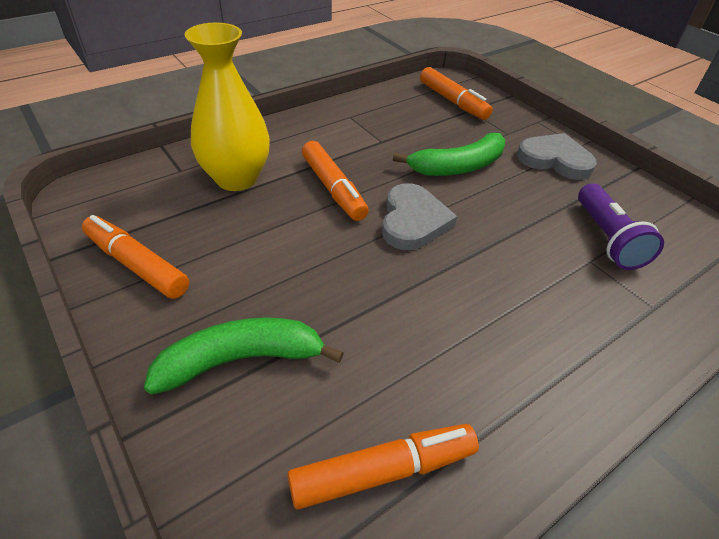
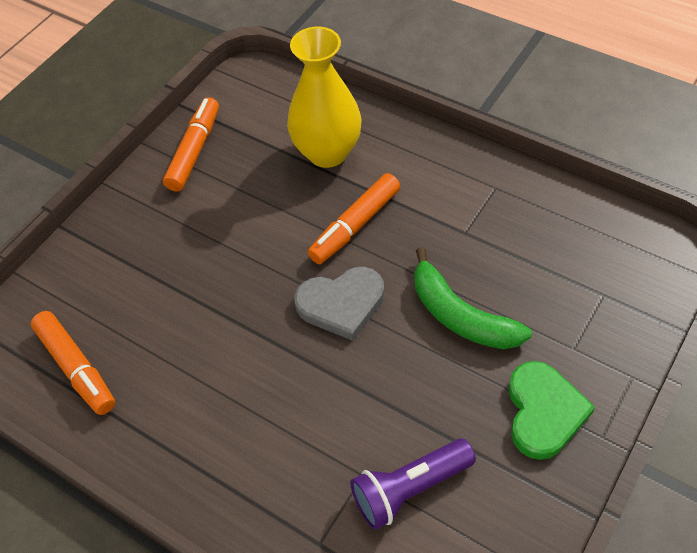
camera: 75 degrees right, 10 degrees up
green banana [144,317,344,395] -> none
orange marker [420,67,493,120] -> none
grey heart [517,133,597,180] -> green heart [508,361,595,460]

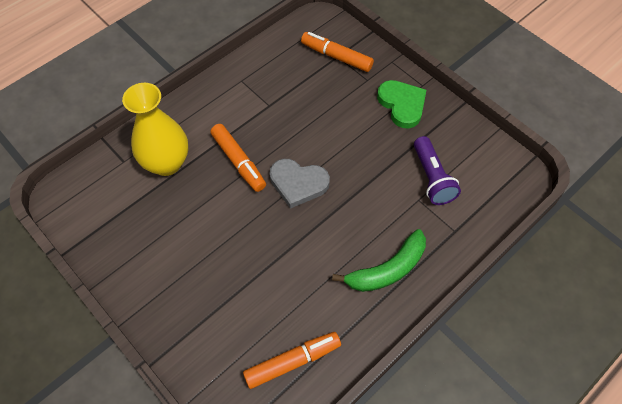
camera: 80 degrees left, 5 degrees up
orange marker [163,97,219,192] -> orange marker moved to [301,32,374,72]
grey heart [294,267,384,341] -> grey heart turned 105 degrees clockwise [270,159,330,209]
green banana [414,247,532,349] -> green banana moved to [332,229,426,292]
green heart [508,361,595,460] -> green heart turned 45 degrees clockwise [377,80,426,128]

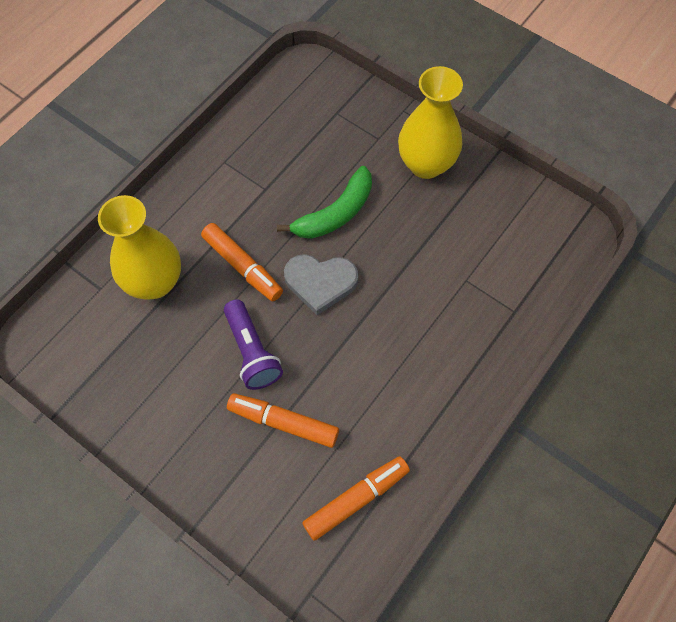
camera: 10 degrees left, 5 degrees up
orange marker [301,32,374,72] -> orange marker moved to [227,393,339,448]
green banana [332,229,426,292] -> green banana moved to [277,166,372,239]
green heart [377,80,426,128] -> yellow vase [398,66,463,179]
purple flashlight [414,136,461,205] -> purple flashlight moved to [224,299,283,390]

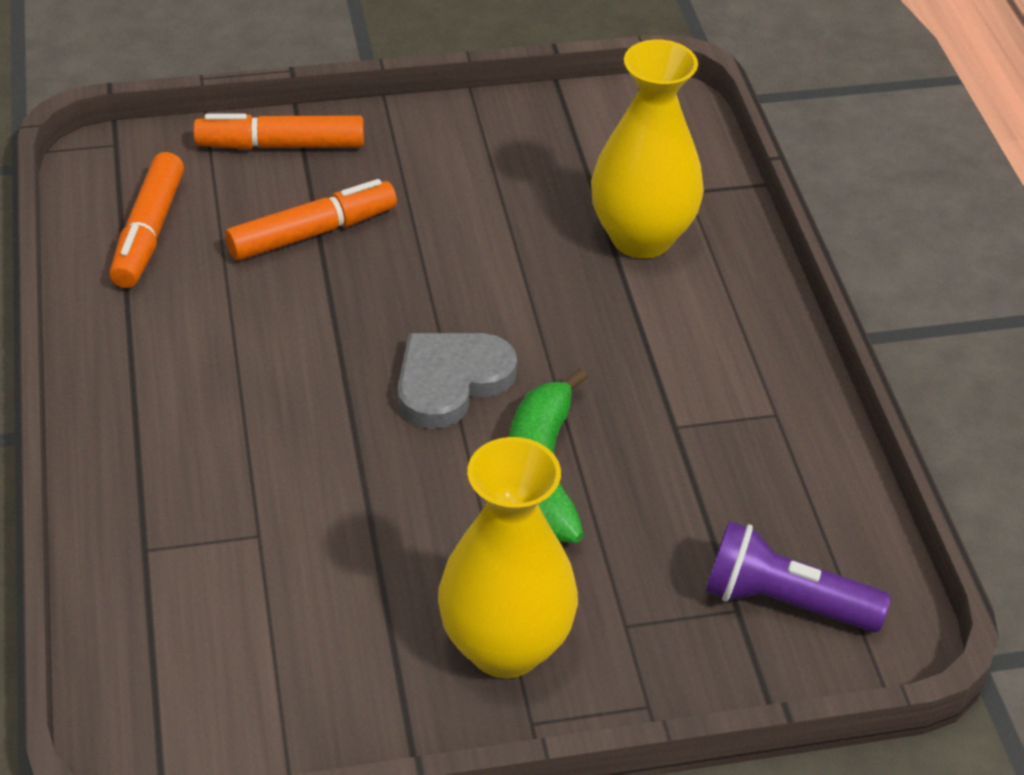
camera: 130 degrees right, 20 degrees down
orange marker [201,223,283,301] -> orange marker moved to [193,113,364,150]
purple flashlight [224,299,283,390] -> purple flashlight moved to [705,521,891,633]

